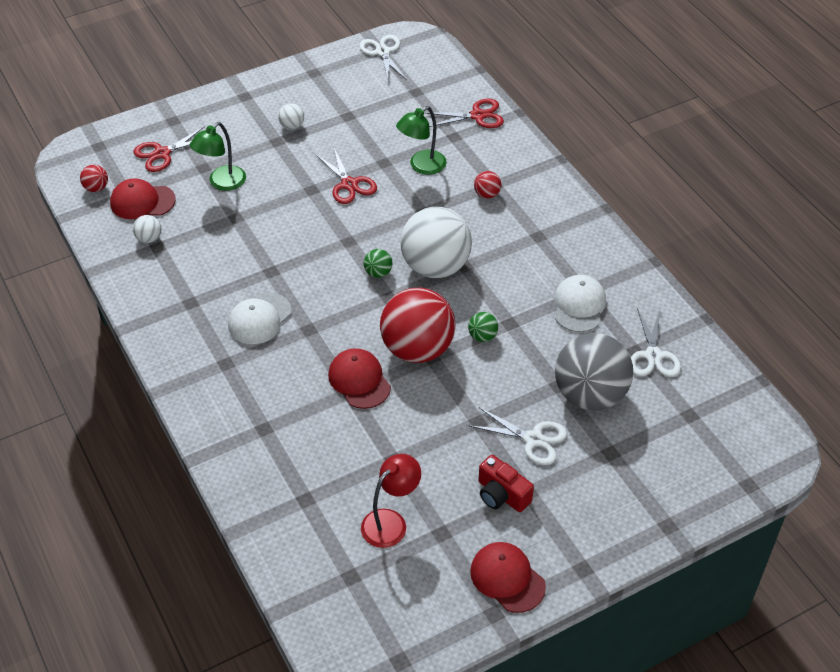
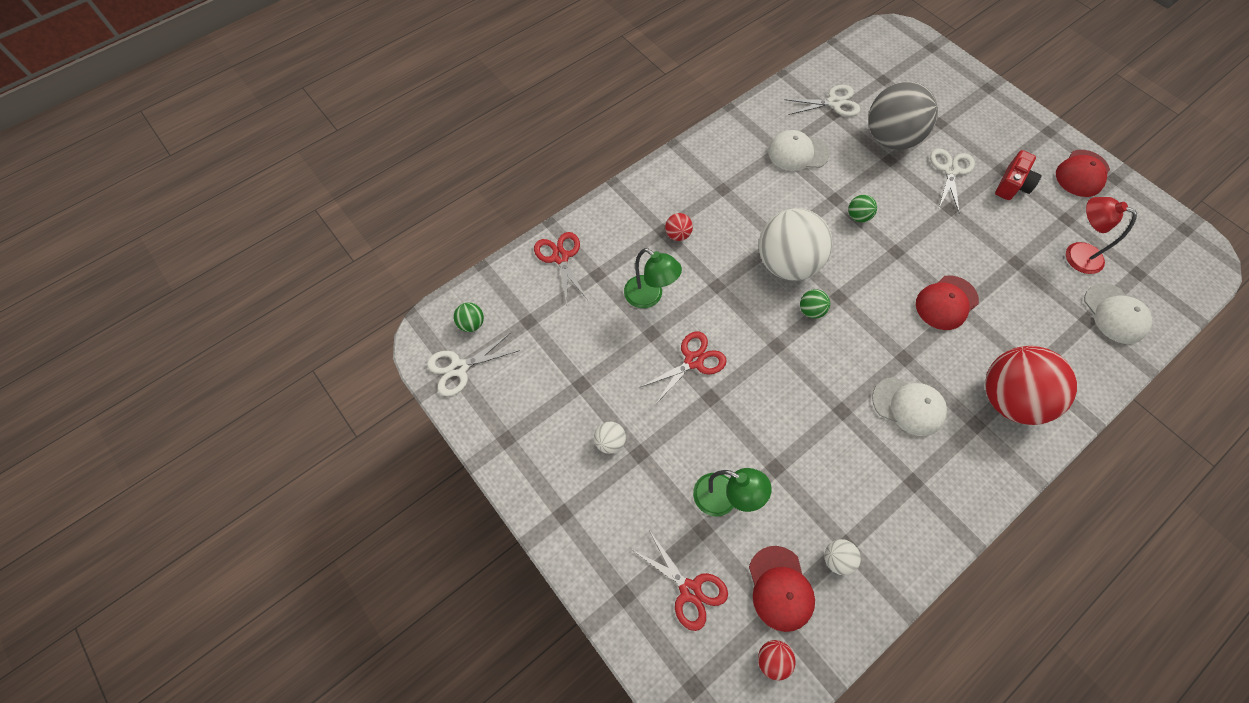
camera: 100 degrees left, 15 degrees up
red ball [380,288,456,363] -> red ball moved to [985,346,1077,425]
none -> green ball [454,303,484,332]
none -> white cap [1084,283,1152,344]

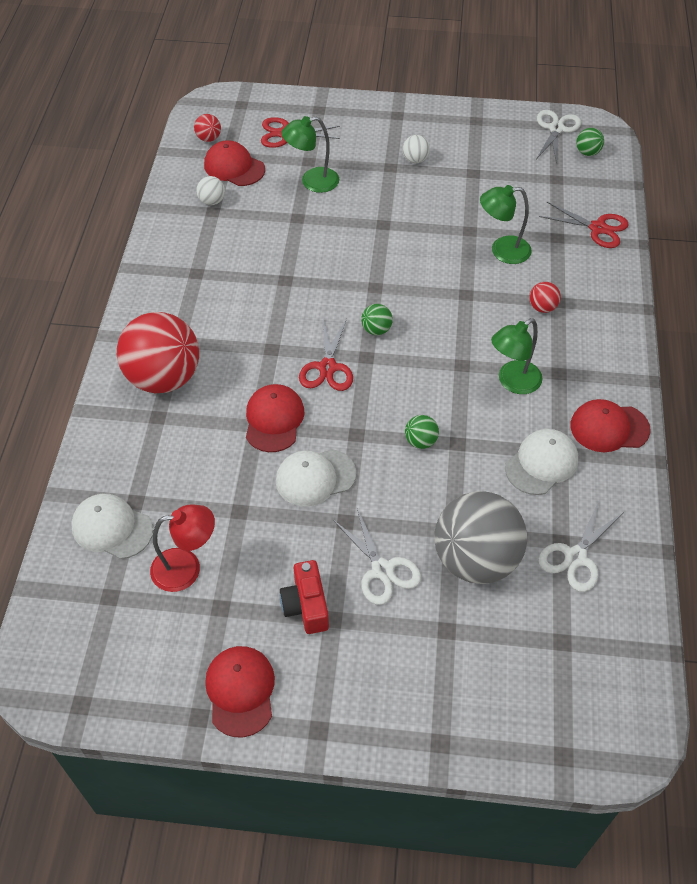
camera: 135 degrees right, 10 degrees down
red scissors [641,332,727,405] -> red scissors moved to [299,318,353,391]
white ball [759,208,832,281] -> none
white cap [872,377,947,436] -> white cap moved to [276,449,356,507]
none -> green lamp [491,318,543,394]
none -> red cap [570,399,651,452]

